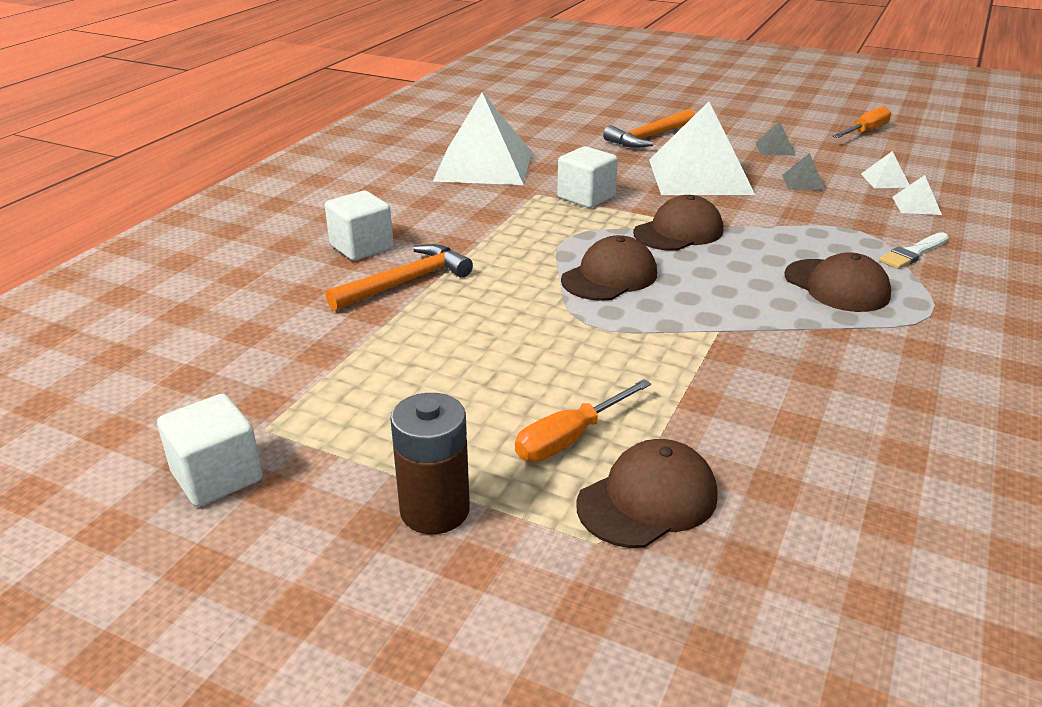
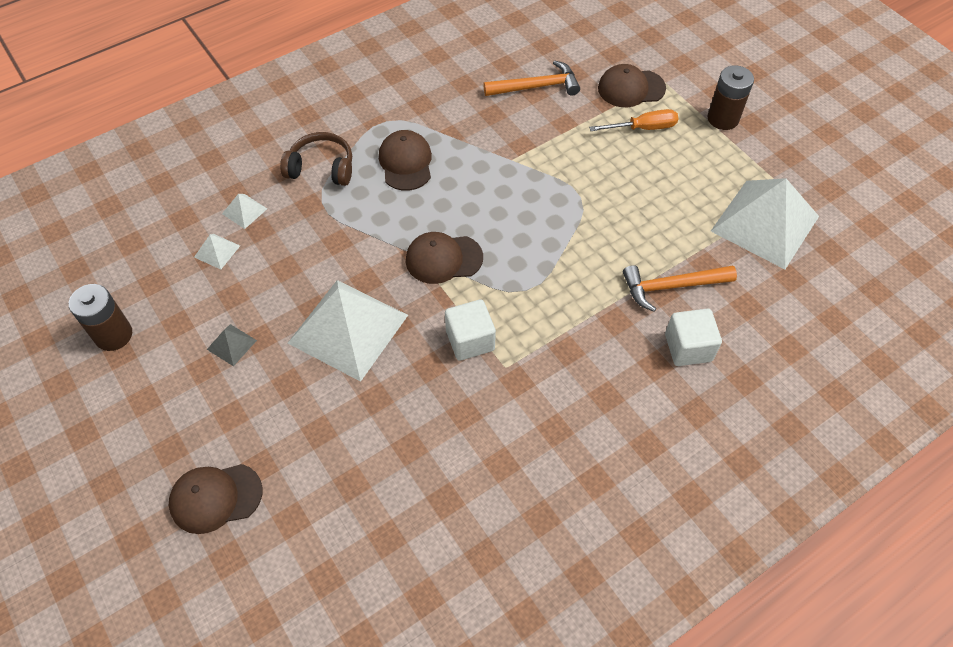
camera: 150 degrees left, 25 degrees up
white cube [157,394,263,507] -> none
white pyramid [433,92,532,185] -> white pyramid moved to [711,178,819,269]
brown cap [561,235,657,301] -> brown cap moved to [169,464,263,534]
orange hammer [603,109,695,148] -> orange hammer moved to [483,60,580,96]
grey pyramid [782,153,827,191] -> none
orange screwdriver [832,106,891,138] -> brown battery [69,284,132,351]
white brush [879,232,949,269] -> brown headphones [280,132,352,186]

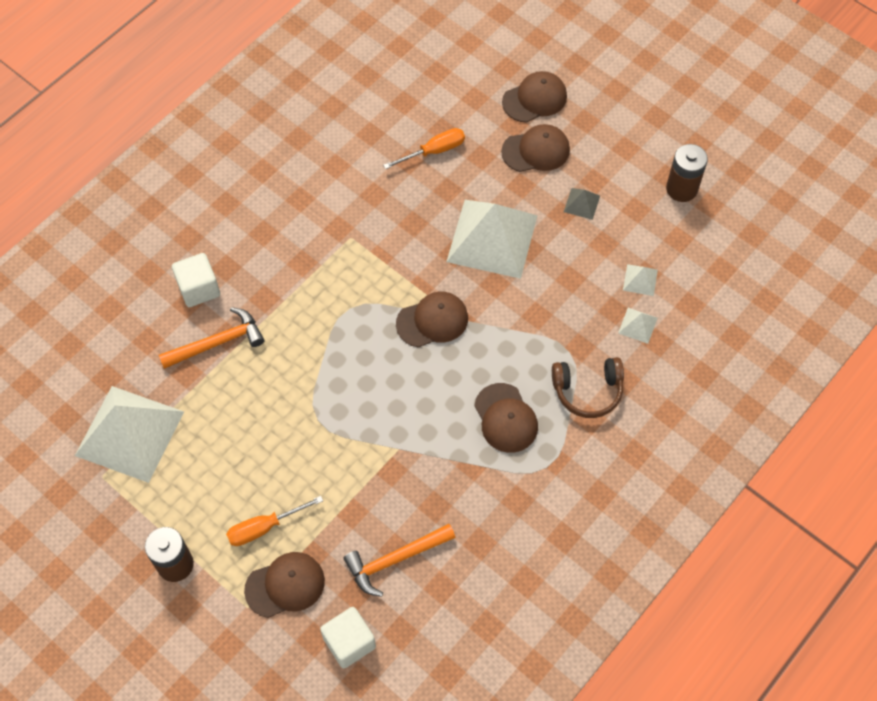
camera: 165 degrees right, 5 degrees up
white cube [445,299,496,361] -> white cube moved to [320,607,376,668]
none -> orange screwdriver [383,128,465,169]
none -> brown cap [501,124,570,172]

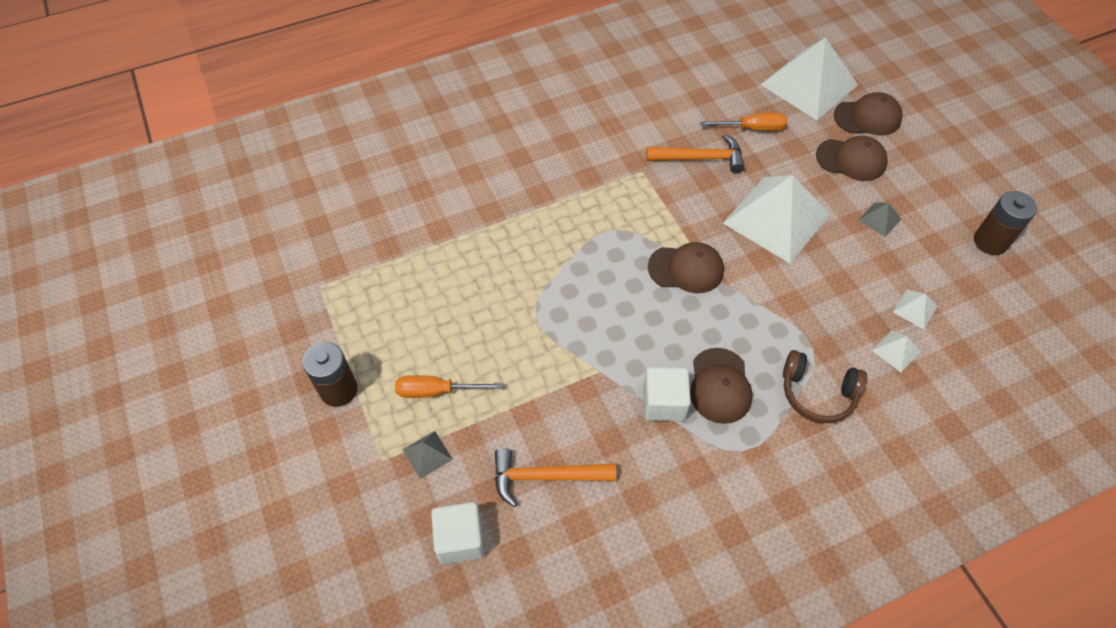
camera: 25 degrees right, 5 degrees down
white pyramid [75,386,184,483] -> white pyramid moved to [760,37,858,120]
orange hammer [159,307,264,369] -> orange hammer moved to [646,134,745,173]
white cube [172,253,220,307] -> white cube moved to [643,367,691,421]
brown cap [244,552,325,618] -> grey pyramid [403,431,453,479]

